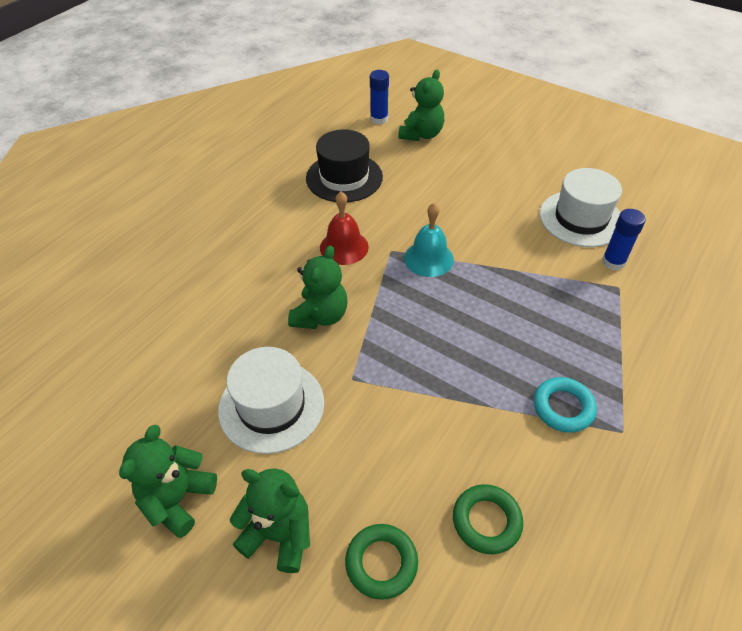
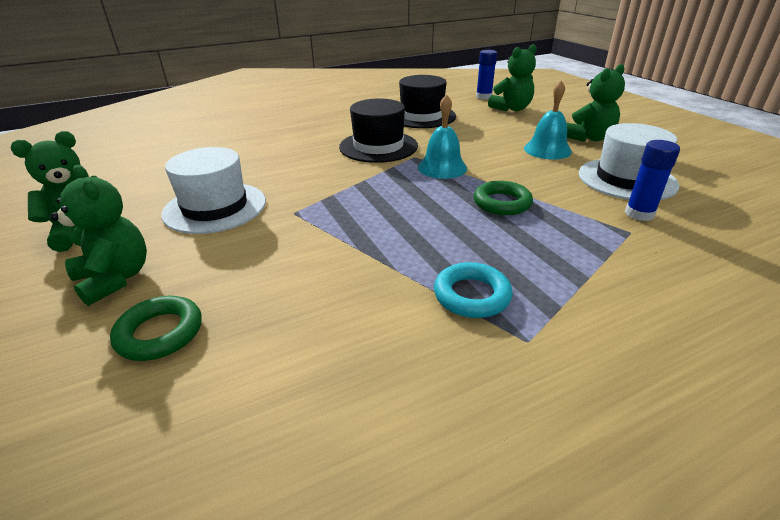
camera: 30 degrees right, 15 degrees down
green teddy bear [288,246,347,329] -> green teddy bear moved to [567,64,625,142]
red bell [320,192,369,265] -> black hat [339,98,418,163]
green ring [453,484,523,554] -> green ring moved to [474,181,533,215]
none -> turquoise bell [524,81,572,159]

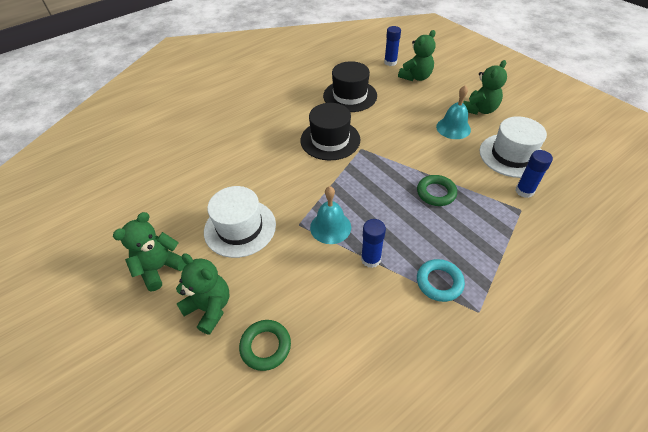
camera: 10 degrees left, 15 degrees up
turquoise bell [418,94,467,179] -> turquoise bell moved to [310,186,351,244]
none -> blue glue stick [361,219,386,268]

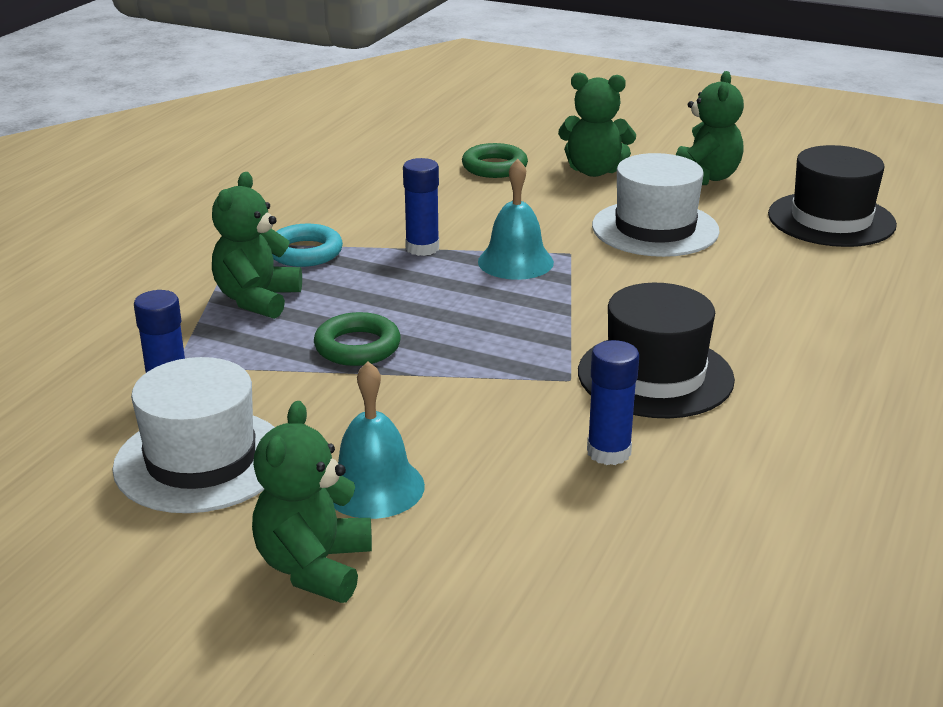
camera: 150 degrees right, 20 degrees down
black hat [323,61,377,112] -> black hat moved to [768,145,897,247]
blue glue stick [384,26,401,66] -> blue glue stick moved to [587,340,639,465]
green teddy bear [398,30,436,81] -> green teddy bear moved to [212,172,302,319]

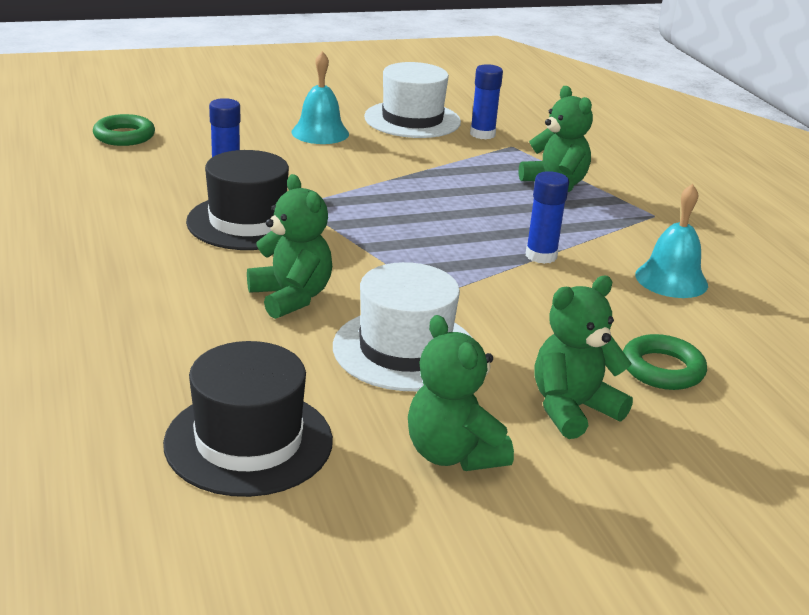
camera: 135 degrees right, 0 degrees up
green teddy bear [252,401,372,603] -> green teddy bear moved to [247,174,332,319]
turquoise ring [272,224,343,267] -> none
green ring [314,312,401,366] -> green ring moved to [93,114,155,146]
turquoise bell [478,159,554,280] -> turquoise bell moved to [635,184,708,298]

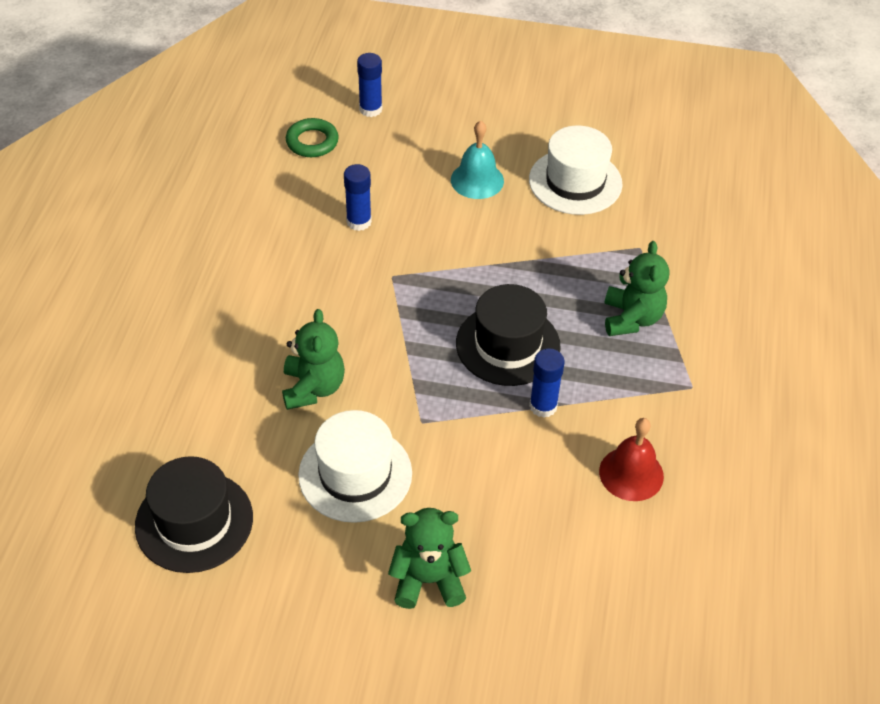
camera: 30 degrees right, 20 degrees up
black hat [186,150,289,250] -> black hat moved to [456,284,561,386]
green teddy bear [408,315,514,471] -> none
blue glue stick [470,64,503,139] -> blue glue stick moved to [357,53,382,117]
green ring [623,334,707,390] -> none
turquoise bell [635,184,708,298] -> red bell [599,418,664,501]

